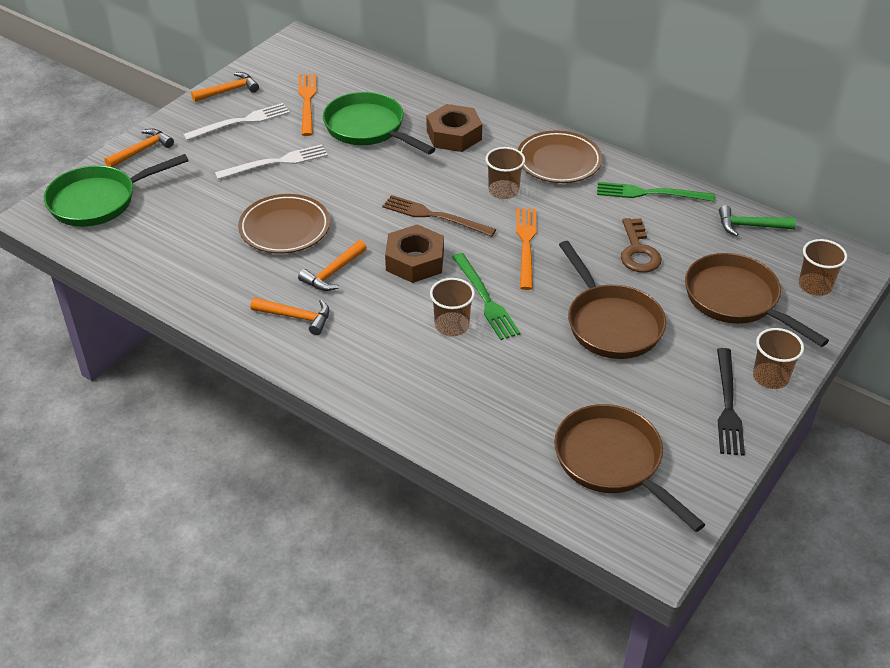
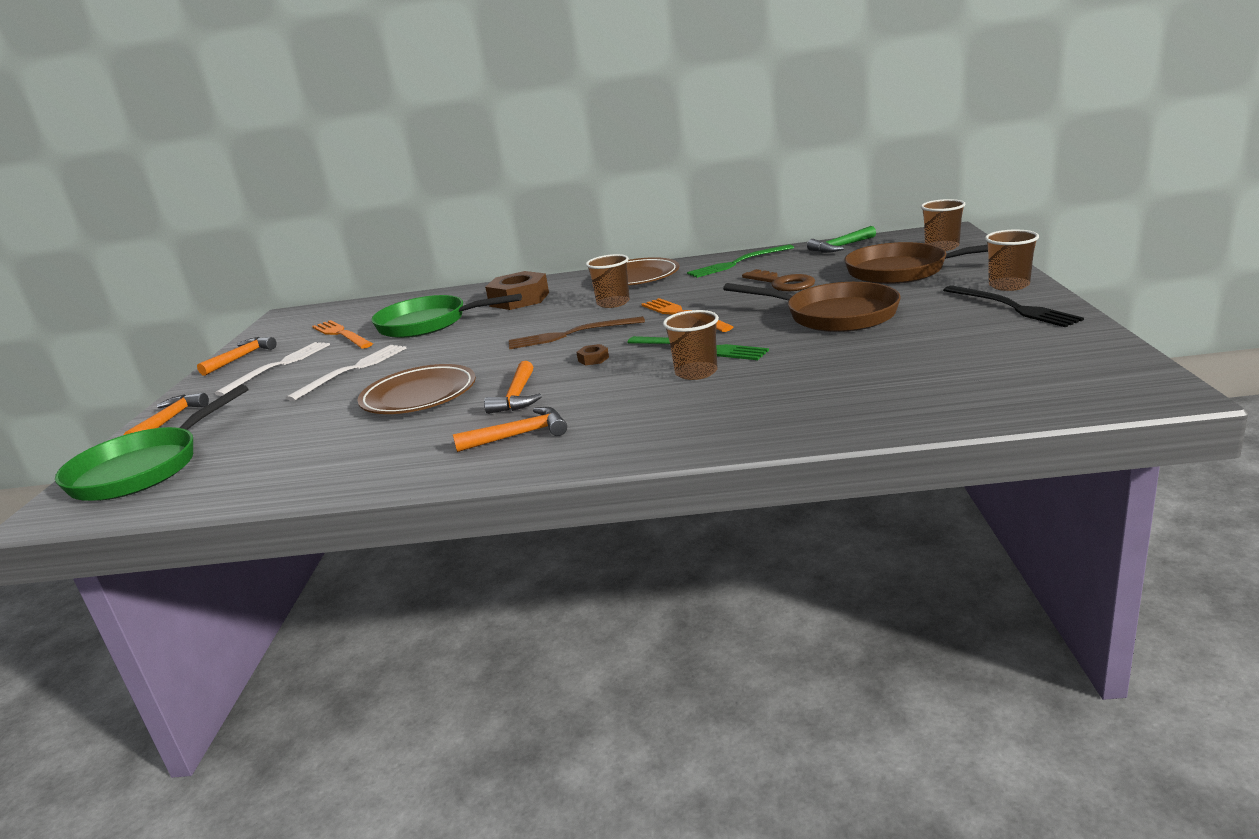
camera: 30 degrees left, 20 degrees down
brown nut [385,224,444,283] -> brown nut [577,344,609,365], size x0.40
brown pan [554,404,705,532] -> none

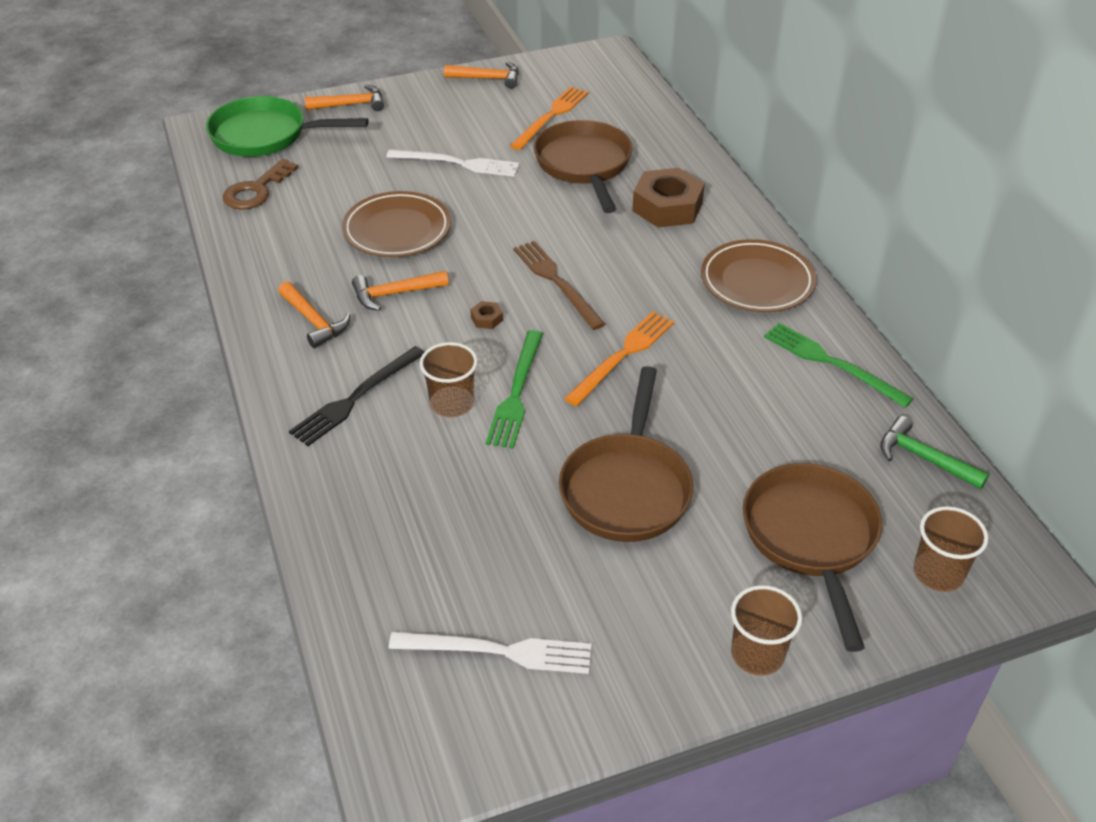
camera: 65 degrees right, 20 degrees up
white fork [215,342,330,396] -> white fork moved to [389,632,591,674]
green pan [371,294,522,338] -> brown pan [533,120,632,213]
brown cup [586,254,630,308] -> none
brown key [742,269,815,291] -> brown key moved to [223,159,298,209]
black fork [943,286,1084,327] -> black fork moved to [289,346,424,446]

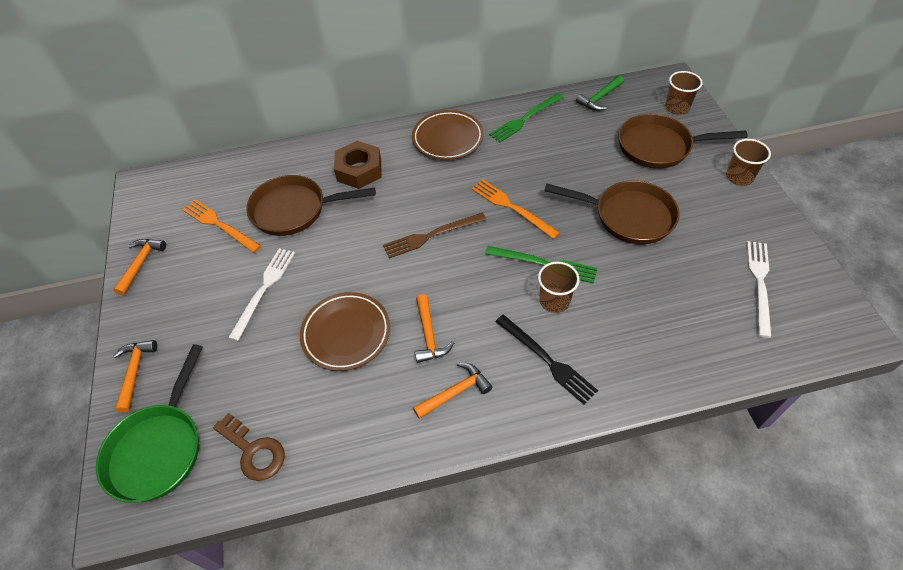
camera: 80 degrees left, 10 degrees up
brown nut [470,301,503,329] -> none

